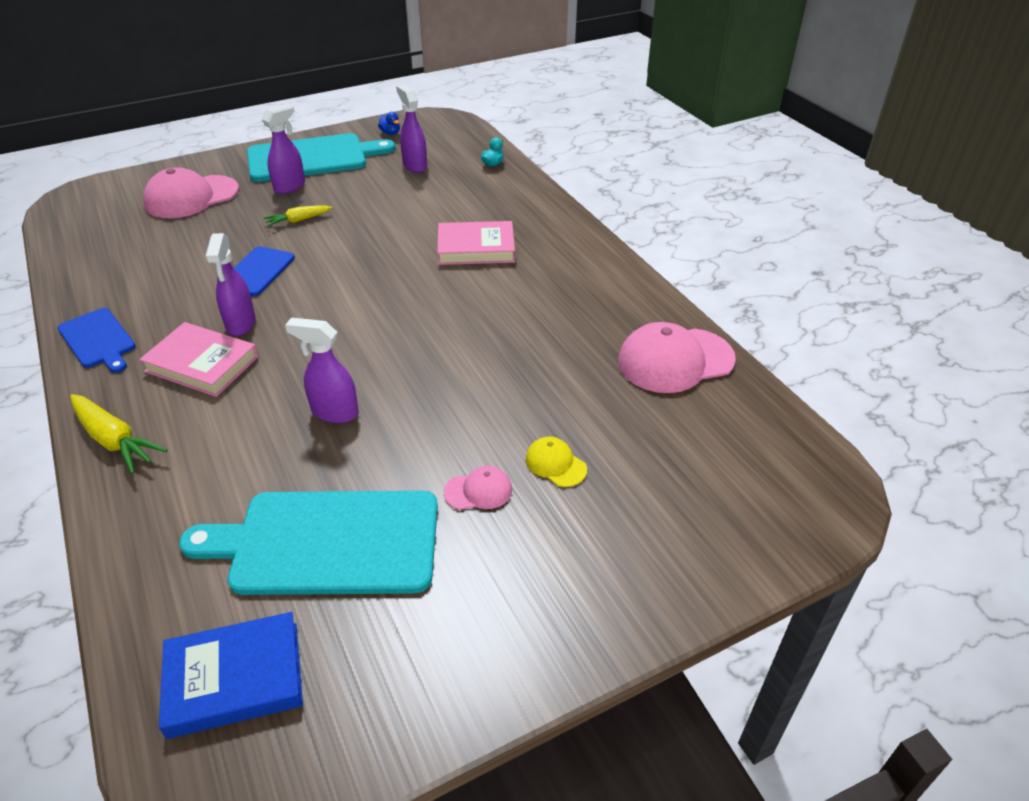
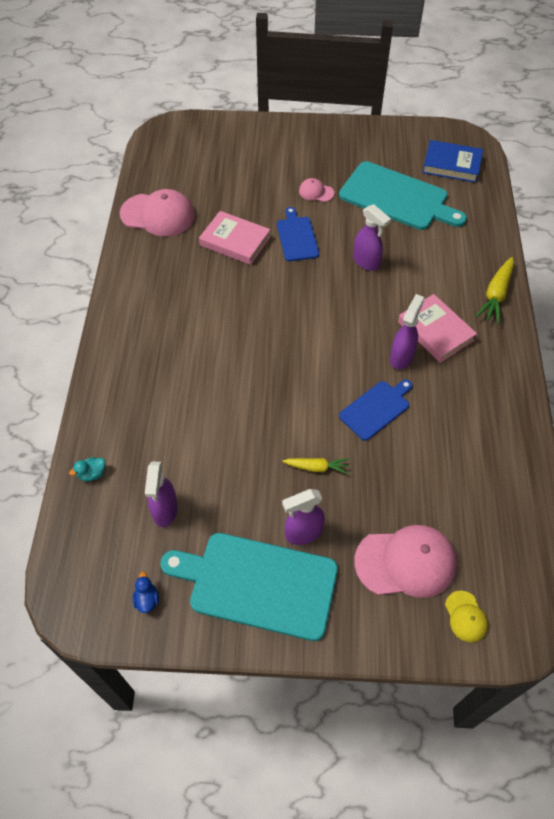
camera: 150 degrees left, 15 degrees up
blue cutting board [58,308,135,373] -> blue cutting board moved to [277,207,319,261]
yellow carrot [70,394,168,474] -> yellow carrot turned 135 degrees counterclockwise [476,257,514,324]
pink book [437,221,515,265] -> pink book moved to [199,211,271,265]
yellow cap [526,437,587,487] -> yellow cap moved to [445,591,488,643]

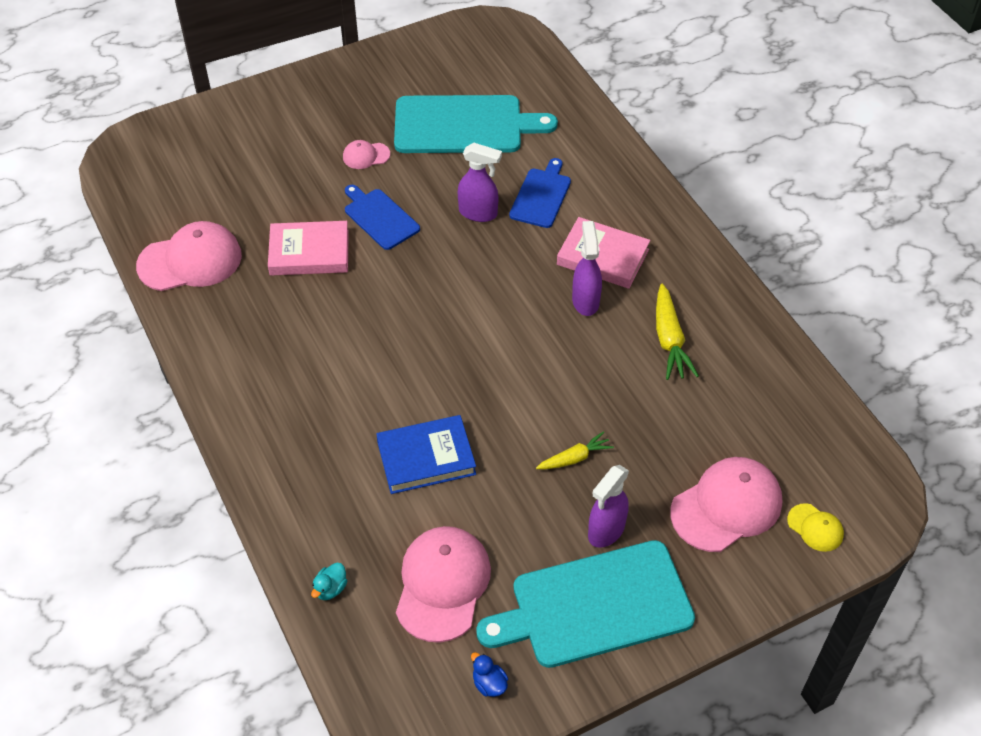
camera: 30 degrees left, 5 degrees down
purple spray bottle [145,462,178,527] -> pink cap [396,526,491,643]
blue cutting board [339,380,412,441] -> blue cutting board moved to [509,158,571,228]
blue book [422,140,483,183] -> blue book moved to [376,415,476,494]
yellow carrot [476,257,514,324] -> yellow carrot moved to [656,283,699,380]

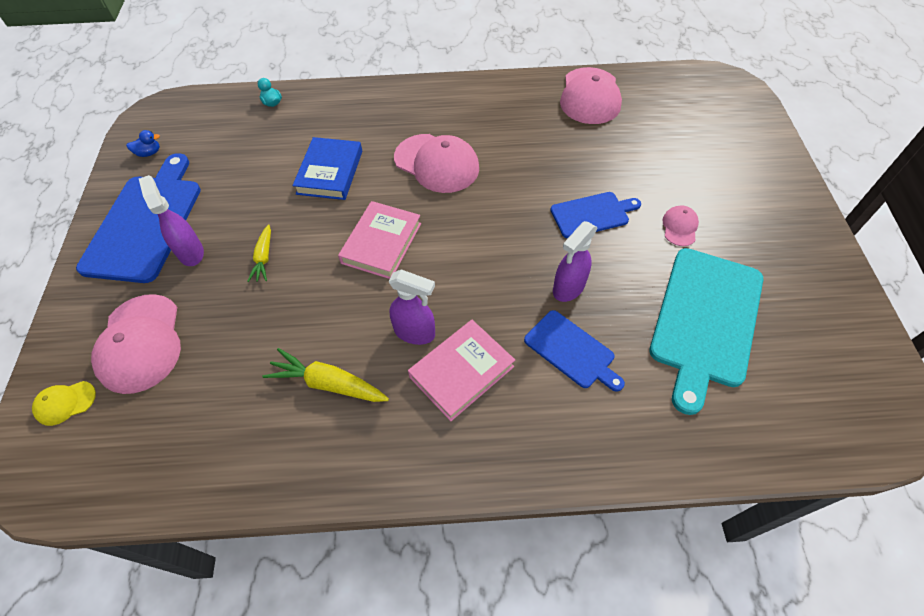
camera: 115 degrees right, 5 degrees up
pink book [268,221,349,276] -> pink book moved to [338,201,421,279]
pink cap [396,526,491,643] -> pink cap moved to [394,134,479,193]
turquoise cutting board [476,540,695,668] -> blue cutting board [76,153,201,283]

